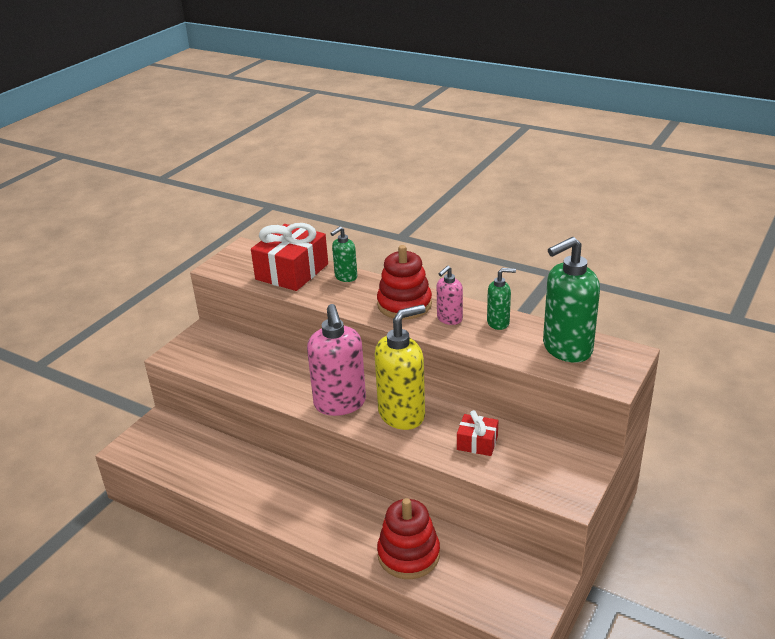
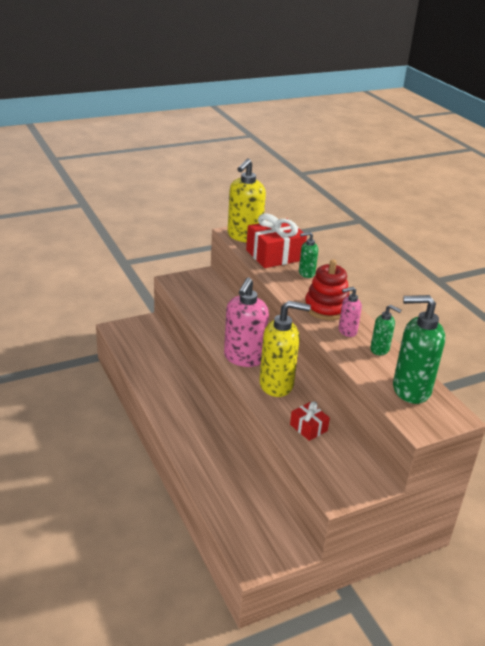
camera: 30 degrees right, 0 degrees up
red stacking toy [377,498,440,579] -> none
none -> yellow soap dispenser [228,158,266,242]

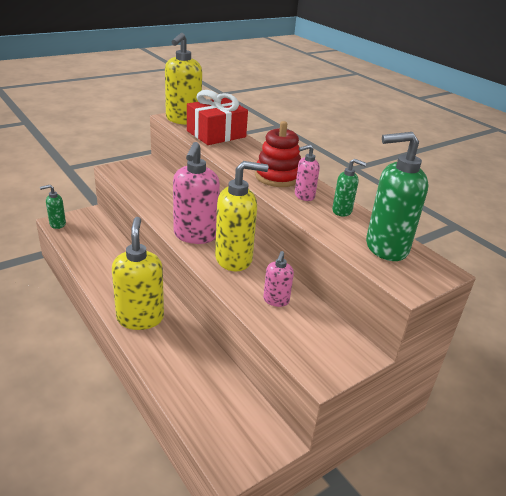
camera: 10 degrees left, 0 degrees up
red gift [290,401,330,441] -> pink soap dispenser [263,251,294,307]
green soap dispenser [299,232,318,278] -> green soap dispenser moved to [40,185,66,229]
none -> yellow soap dispenser [112,217,164,330]

